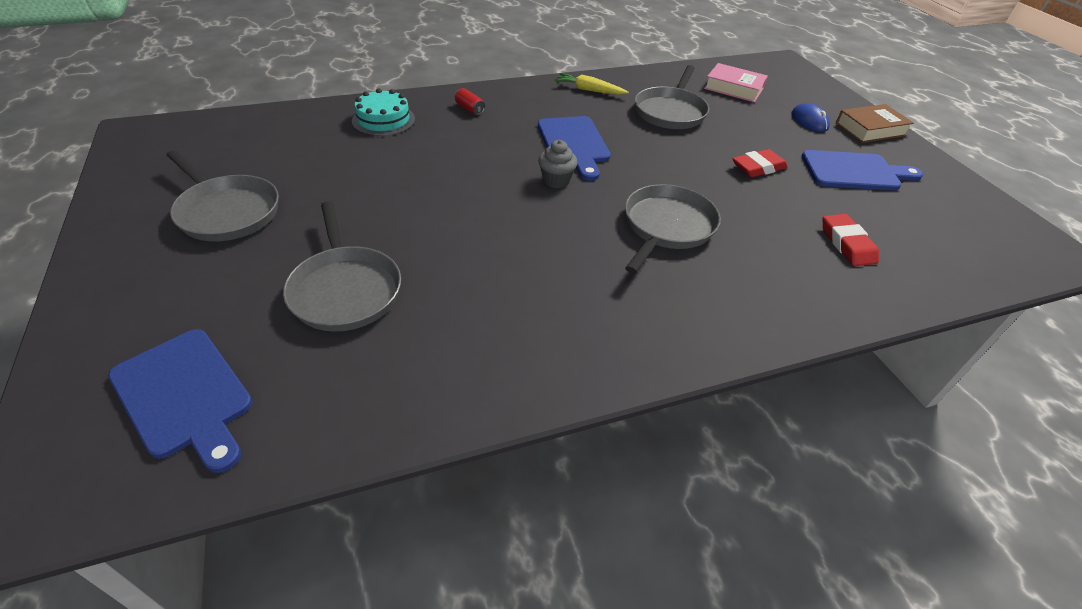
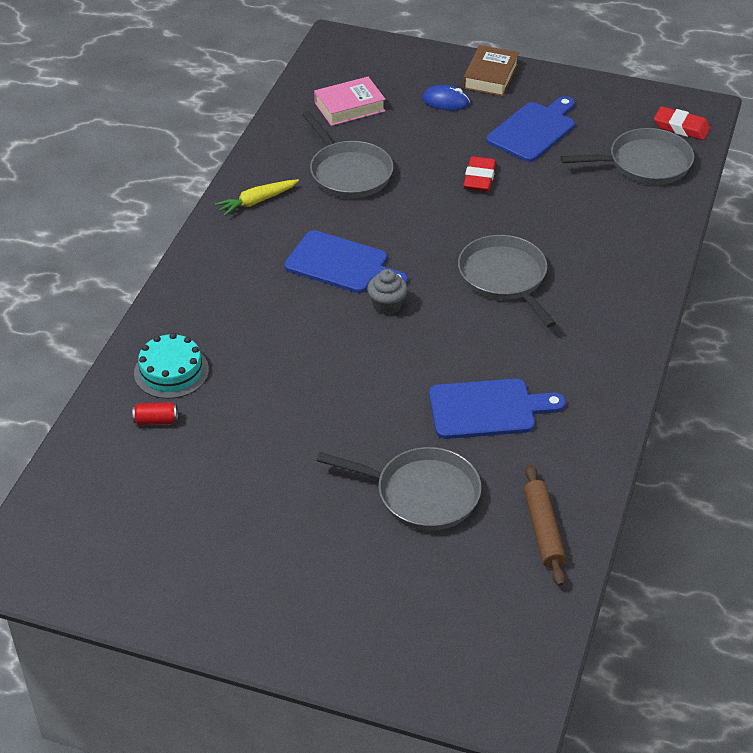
camera: 50 degrees left, 0 degrees up
blue cutting board [108,329,253,473] -> blue cutting board moved to [429,379,566,439]
grey pan [167,150,279,241] -> grey pan moved to [560,128,694,185]
red can [455,88,485,115] -> red can moved to [133,402,178,425]
red eraser [823,214,879,266] -> red eraser moved to [654,106,711,140]
none -> brown rolling pin [524,464,566,586]

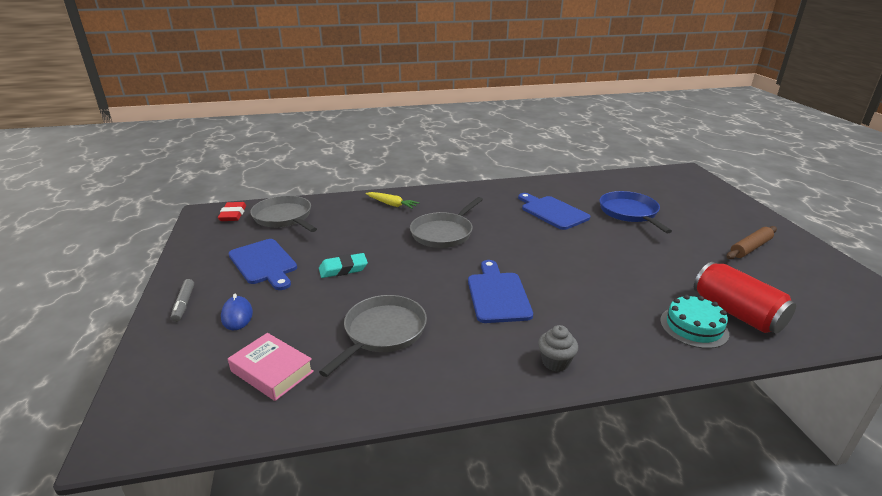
camera: 120 degrees left, 15 degrees down
red can [133,402,178,425] -> red can [694,262,796,333], size x2.41
yellow carrot [215,179,299,216] -> yellow carrot moved to [366,192,419,209]
grey pan [316,447,482,531] -> blue pan [600,191,672,233]
grey cupcake [367,269,407,315] -> grey cupcake moved to [538,325,578,372]
brown book [463,45,519,96] -> grey marker [171,279,194,322]
red eraser [463,156,496,192] -> turquoise eraser [319,253,368,278]
blue cutting board [486,96,575,162] -> blue cutting board turned 135 degrees counterclockwise [228,239,297,290]
brown rolling pin [524,464,566,586] -> brown rolling pin moved to [726,226,777,259]

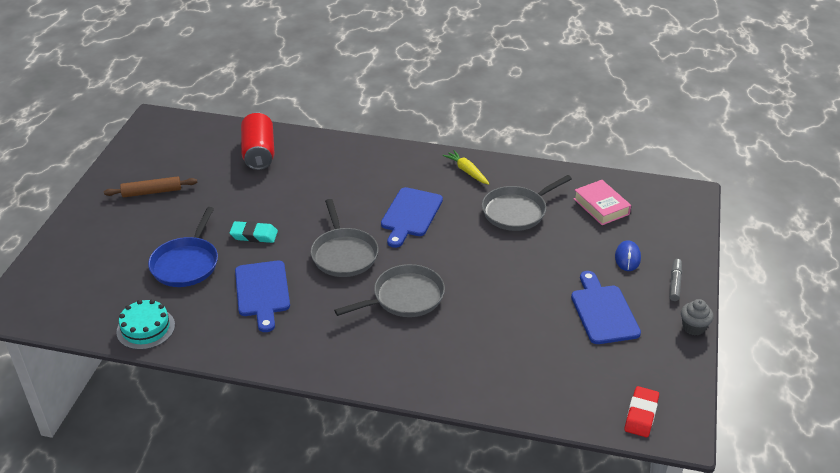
camera: 155 degrees left, 10 degrees up
grey pan [250,196,317,232] -> grey pan moved to [311,199,378,277]
turquoise eraser [319,253,368,278] -> turquoise eraser moved to [230,221,278,243]
yellow carrot [366,192,419,209] -> yellow carrot moved to [443,150,490,185]
grey cupcake [538,325,578,372] -> grey cupcake moved to [681,299,714,335]
turquoise cake [660,295,729,349] -> turquoise cake moved to [116,299,175,350]

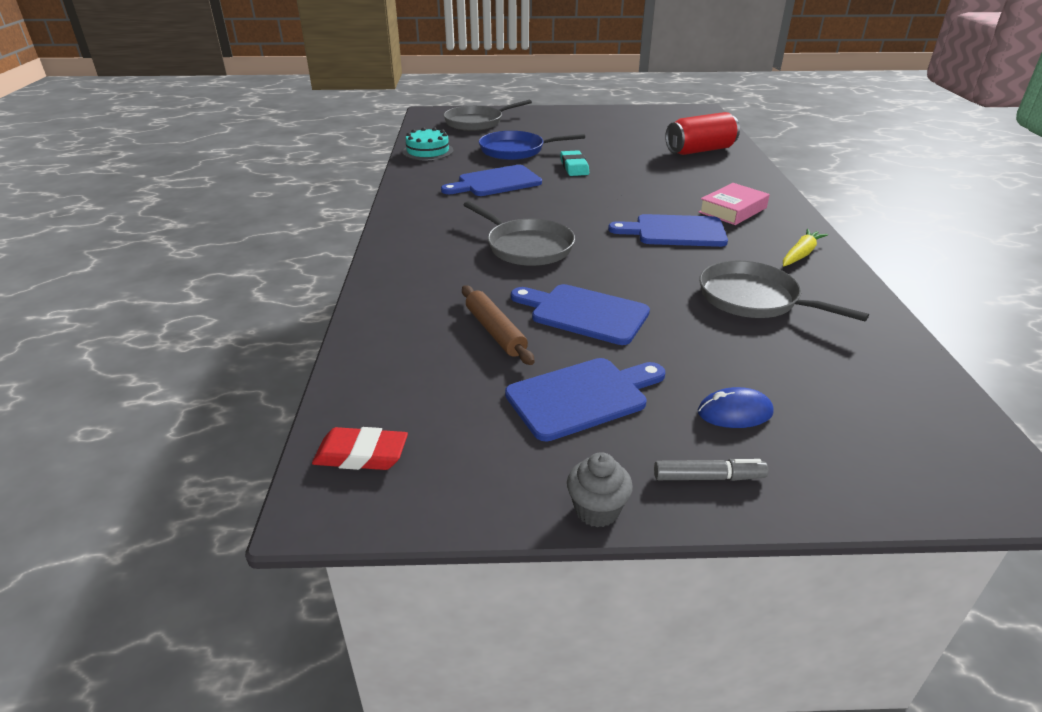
camera: 75 degrees right, 5 degrees down
brown rolling pin [104,176,197,197] -> brown rolling pin moved to [462,285,534,365]
grey pan [311,199,378,277] -> grey pan moved to [444,99,532,131]
pink book [574,180,631,225] -> pink book moved to [699,183,770,225]
none -> blue cutting board [511,284,650,345]

